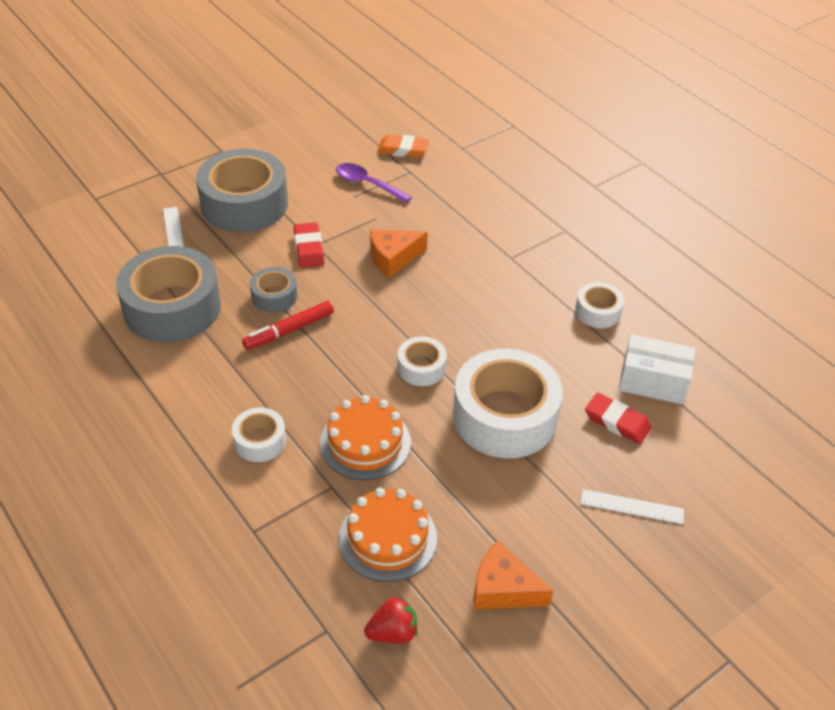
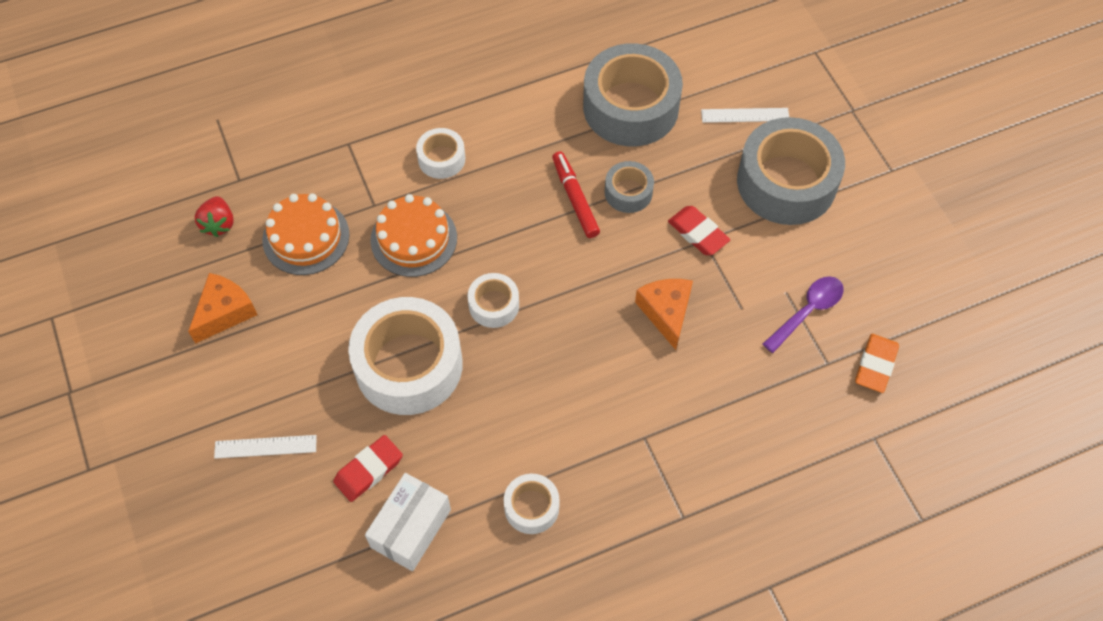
camera: 105 degrees right, 15 degrees up
red eraser [294,222,324,268] -> red eraser turned 45 degrees clockwise [668,206,730,255]
white ruler [581,489,684,524] -> white ruler turned 60 degrees clockwise [214,435,317,459]

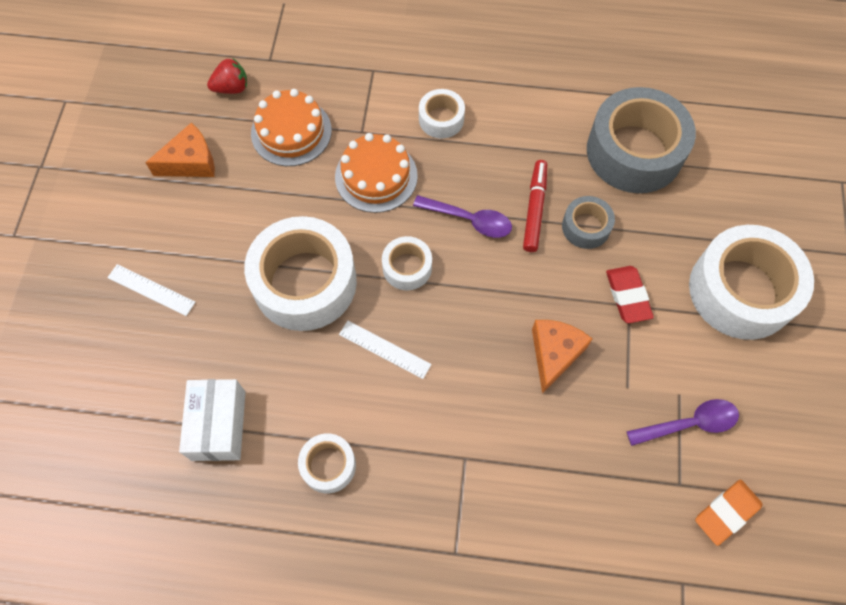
camera: 30 degrees right, 5 degrees up
red strawberry [195,196,234,237] -> red strawberry turned 135 degrees counterclockwise [207,58,247,94]
red eraser [333,435,403,502] -> none
white box [365,473,451,571] -> white box turned 60 degrees counterclockwise [179,379,246,461]
white ruler [701,108,789,123] -> white ruler moved to [339,321,432,379]
grey tape [737,117,845,225] -> white tape [689,225,814,340]
none -> purple spoon [413,195,512,238]

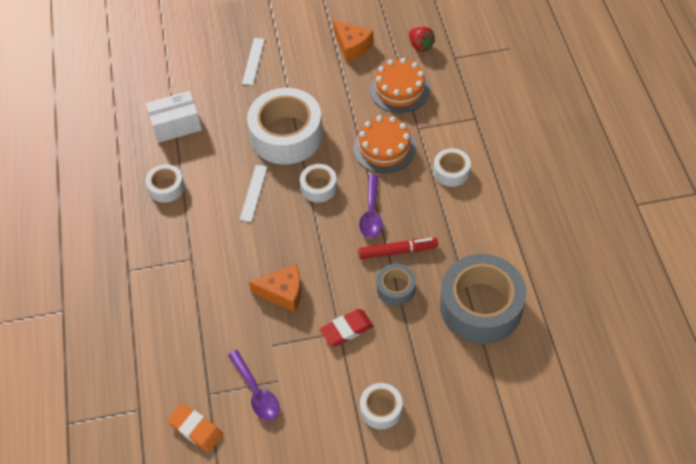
camera: 75 degrees right, 10 degrees down
white tape [689,225,814,340] -> white tape [360,383,403,429], size x0.48

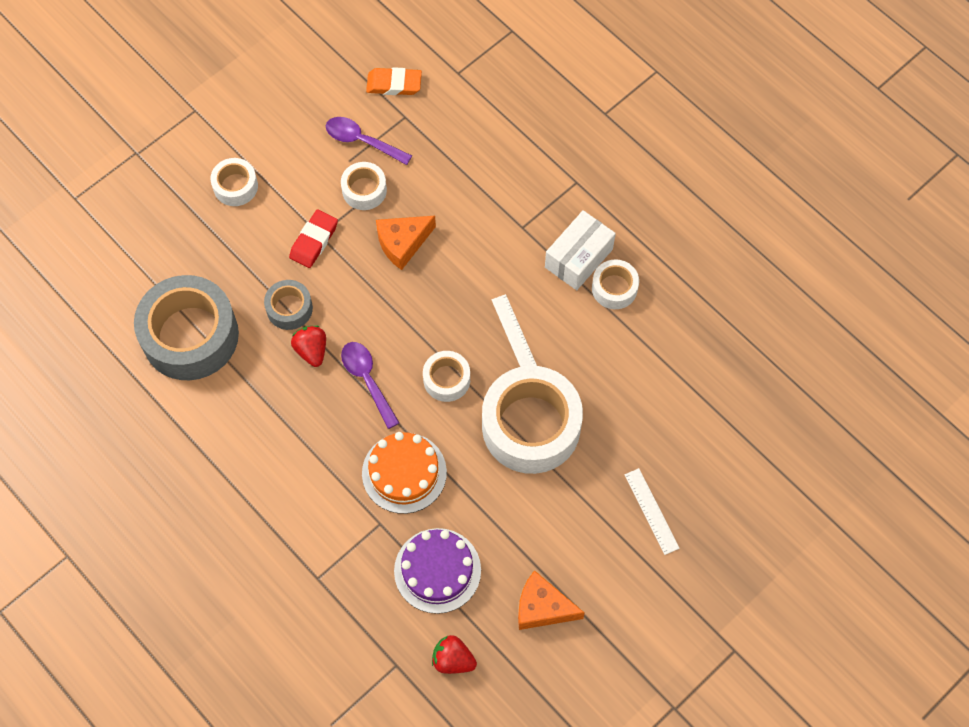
camera: 145 degrees right, 10 degrees up
white box [146,91,202,143] -> white box moved to [545,210,616,290]
red marker [358,238,438,259] -> red strawberry [291,326,326,367]
orange cake [370,58,430,113] -> purple cake [394,528,481,614]
white tape [433,148,471,187] -> white tape moved to [341,162,387,210]

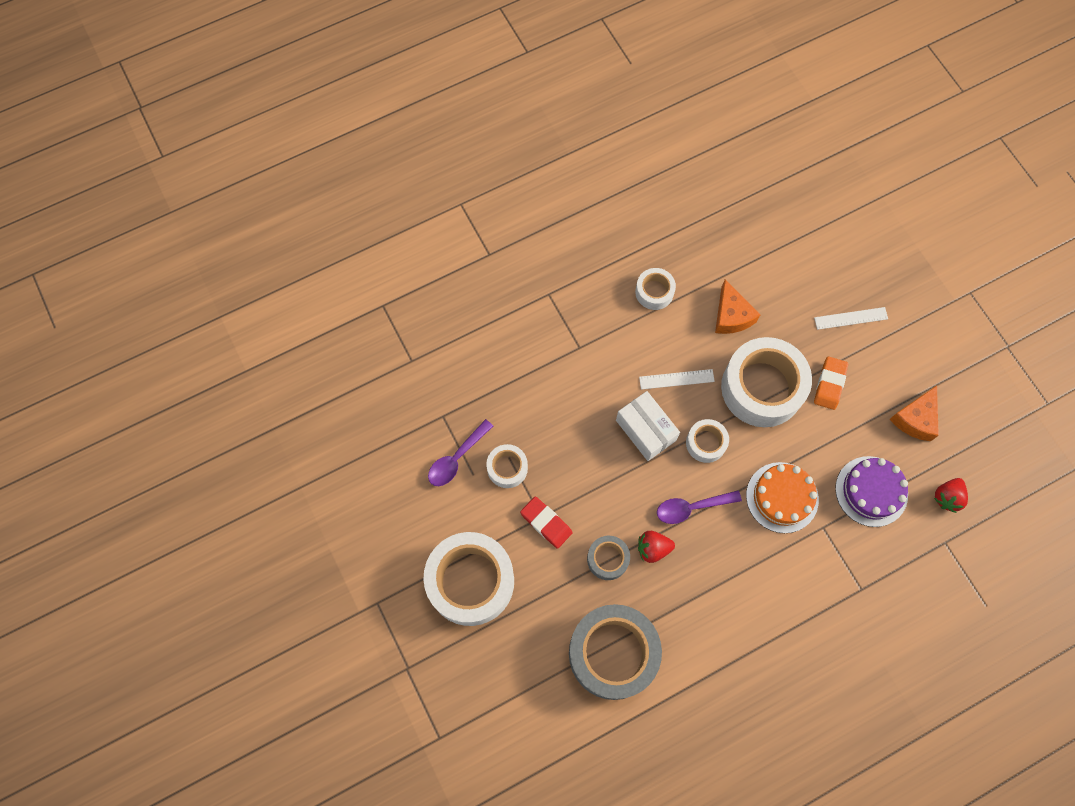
camera: 75 degrees left, 5 degrees up
white tape [211,158,258,206] -> white tape [424,532,514,626], size x2.07
orange eraser [366,67,422,95] -> orange eraser moved to [814,356,848,410]
orange cheese [376,216,436,270] -> orange cheese moved to [715,279,761,334]
white box [545,210,616,290] -> white box moved to [616,391,680,461]

